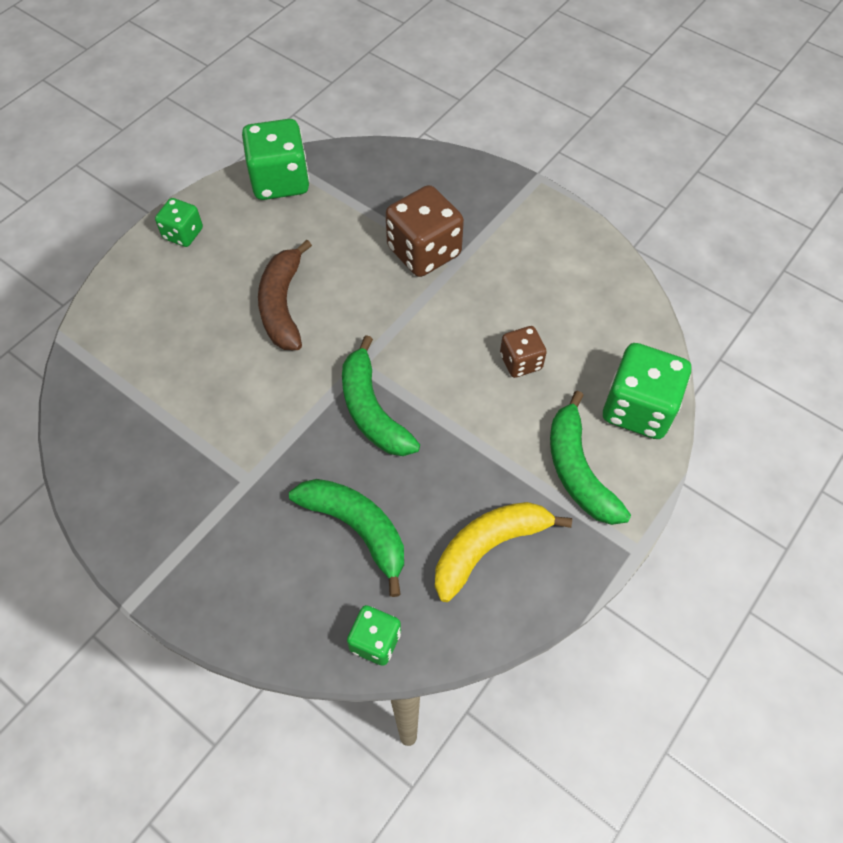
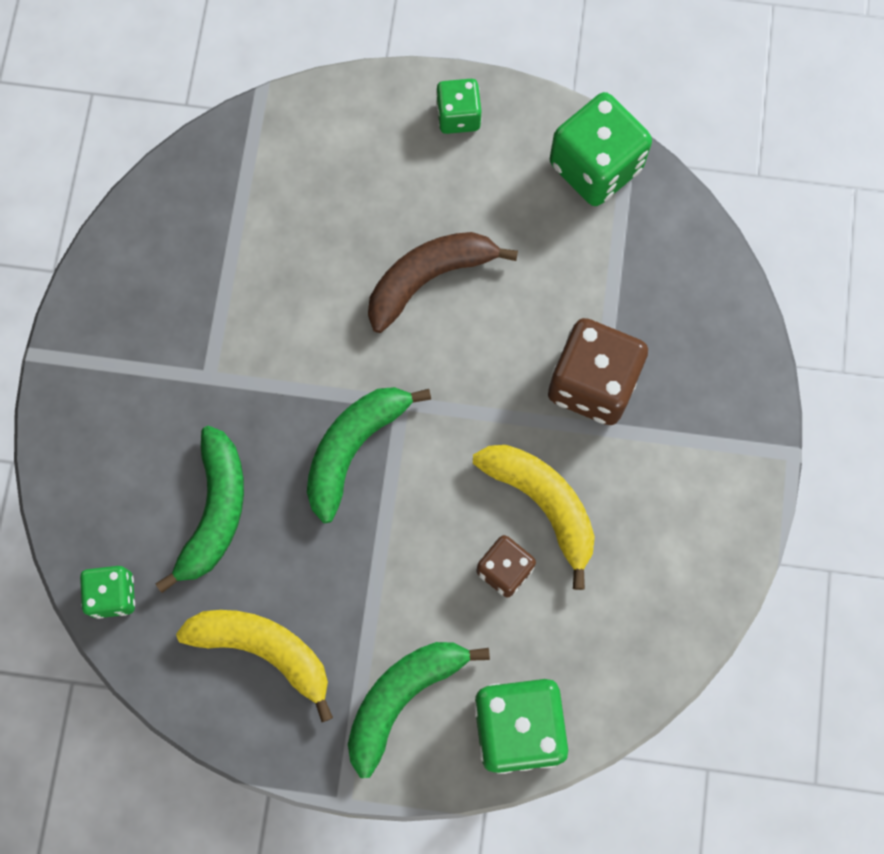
camera: 60 degrees right, 15 degrees up
none -> yellow banana [473,445,595,590]

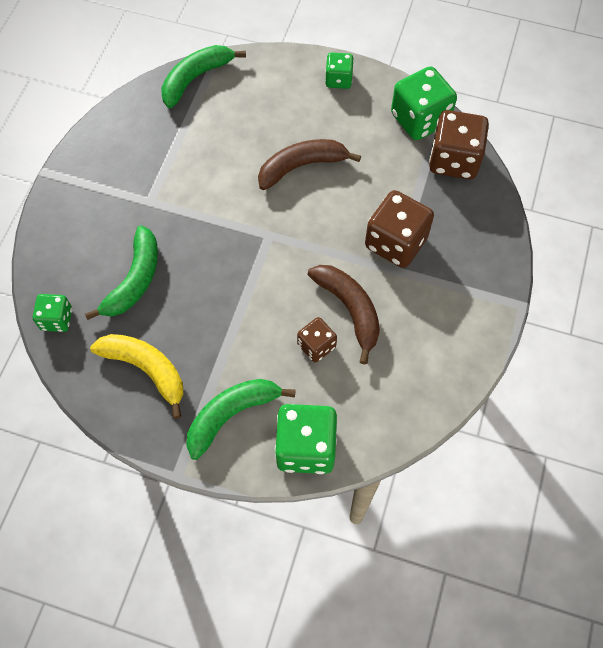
camera: 10 degrees right, 10 degrees down
green banana [307,387,431,523] -> green banana moved to [161,45,246,108]
yellow banana [473,445,595,590] -> brown banana [308,265,380,364]
none -> brown dice [429,110,489,179]

